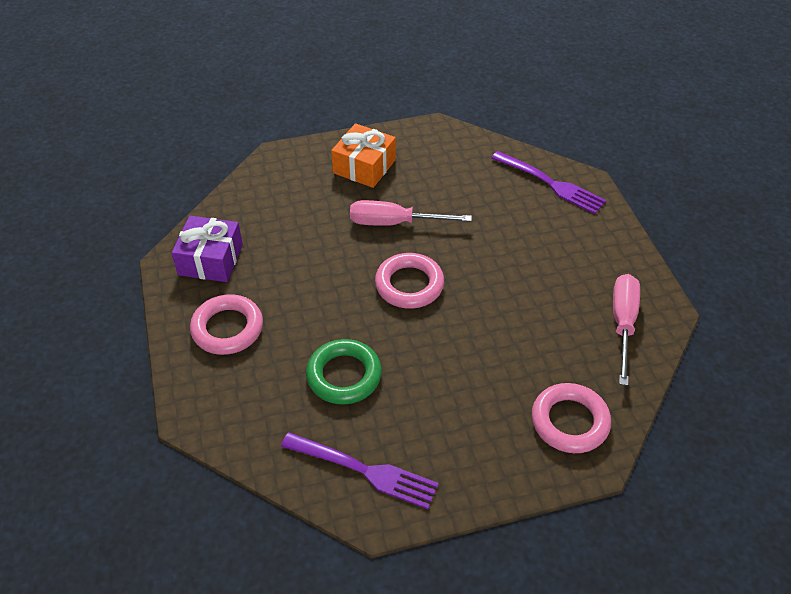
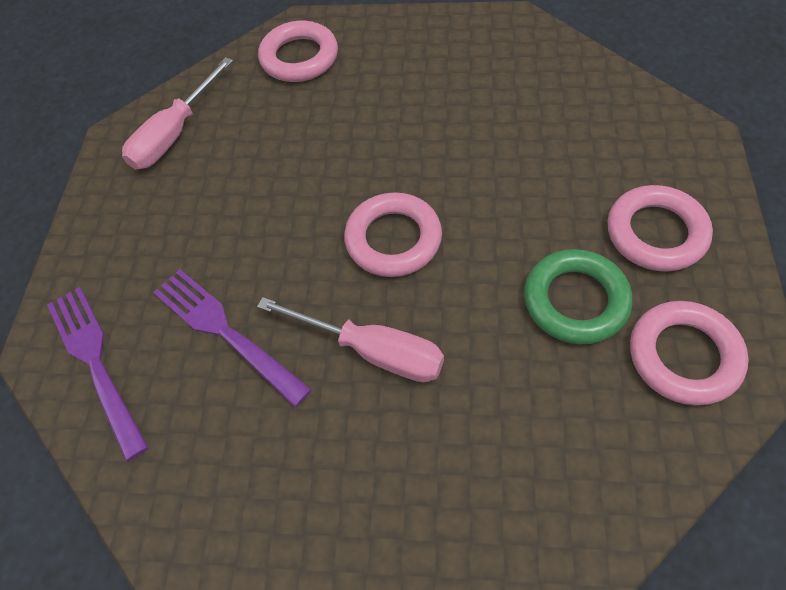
camera: 155 degrees left, 10 degrees up
purple gift [172,216,243,282] -> pink ring [630,301,749,405]
purple fork [281,432,439,509] -> purple fork moved to [153,269,312,407]
green ring [306,339,382,405] -> green ring moved to [524,249,632,344]
orange gift [331,123,396,188] -> none

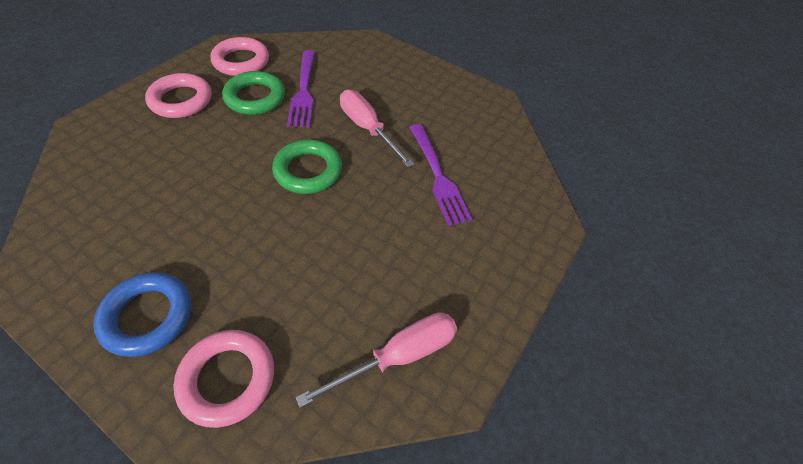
camera: 160 degrees left, 5 degrees down
purple fork [47,287,149,461] -> purple fork moved to [287,50,315,127]
pink ring [344,192,442,277] -> green ring [272,140,342,194]
none -> blue ring [93,272,191,357]

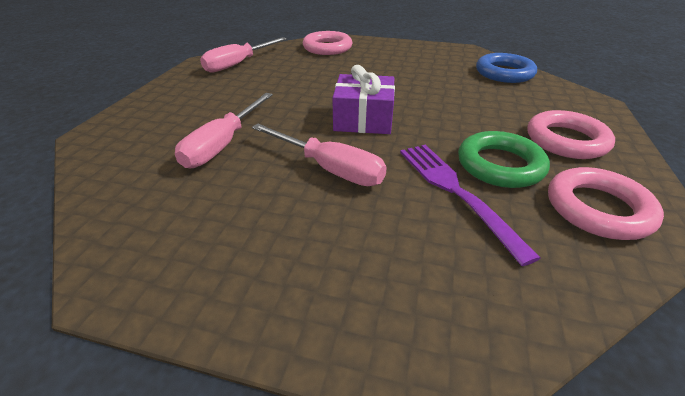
camera: 165 degrees right, 15 degrees down
blue ring [93,272,191,357] -> blue ring moved to [476,53,537,83]
green ring [272,140,342,194] -> purple gift [332,65,395,134]
purple fork [409,124,472,226] -> pink screwdriver [175,93,273,168]

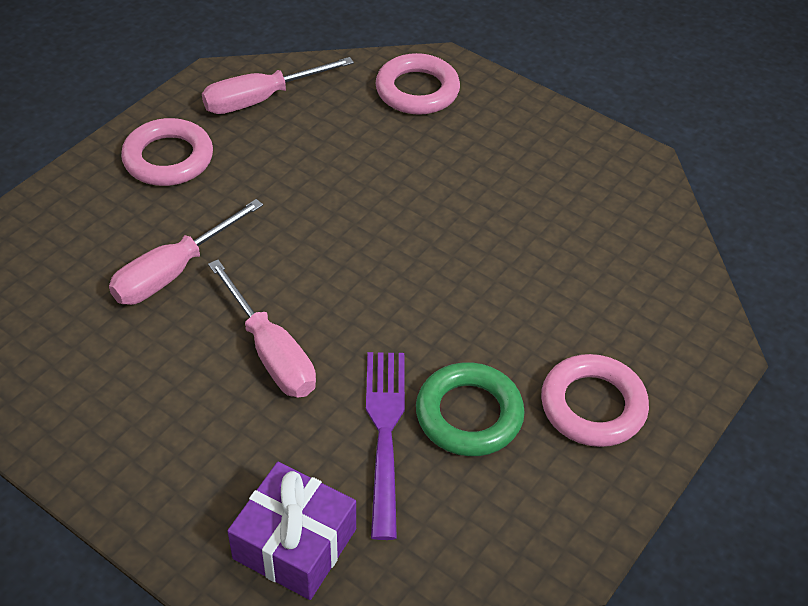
camera: 20 degrees right, 10 degrees up
purple gift [332,65,395,134] -> purple gift moved to [227,462,356,600]
blue ring [476,53,537,83] -> none
pink ring [548,167,664,240] -> pink ring moved to [121,118,213,186]

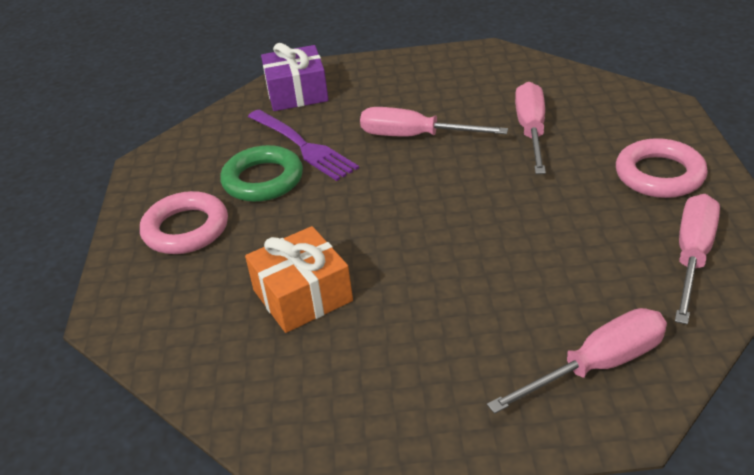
camera: 145 degrees right, 10 degrees down
pink ring [376,53,460,115] -> pink screwdriver [487,308,667,414]
none -> orange gift [245,226,353,333]

